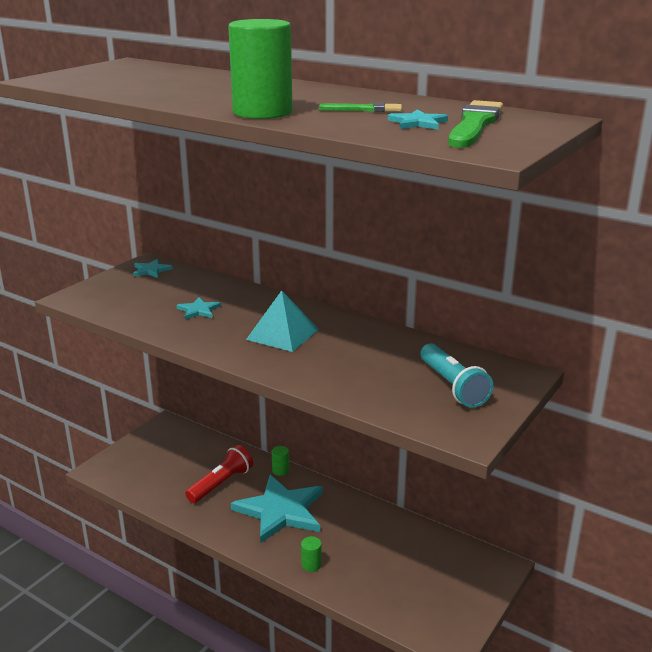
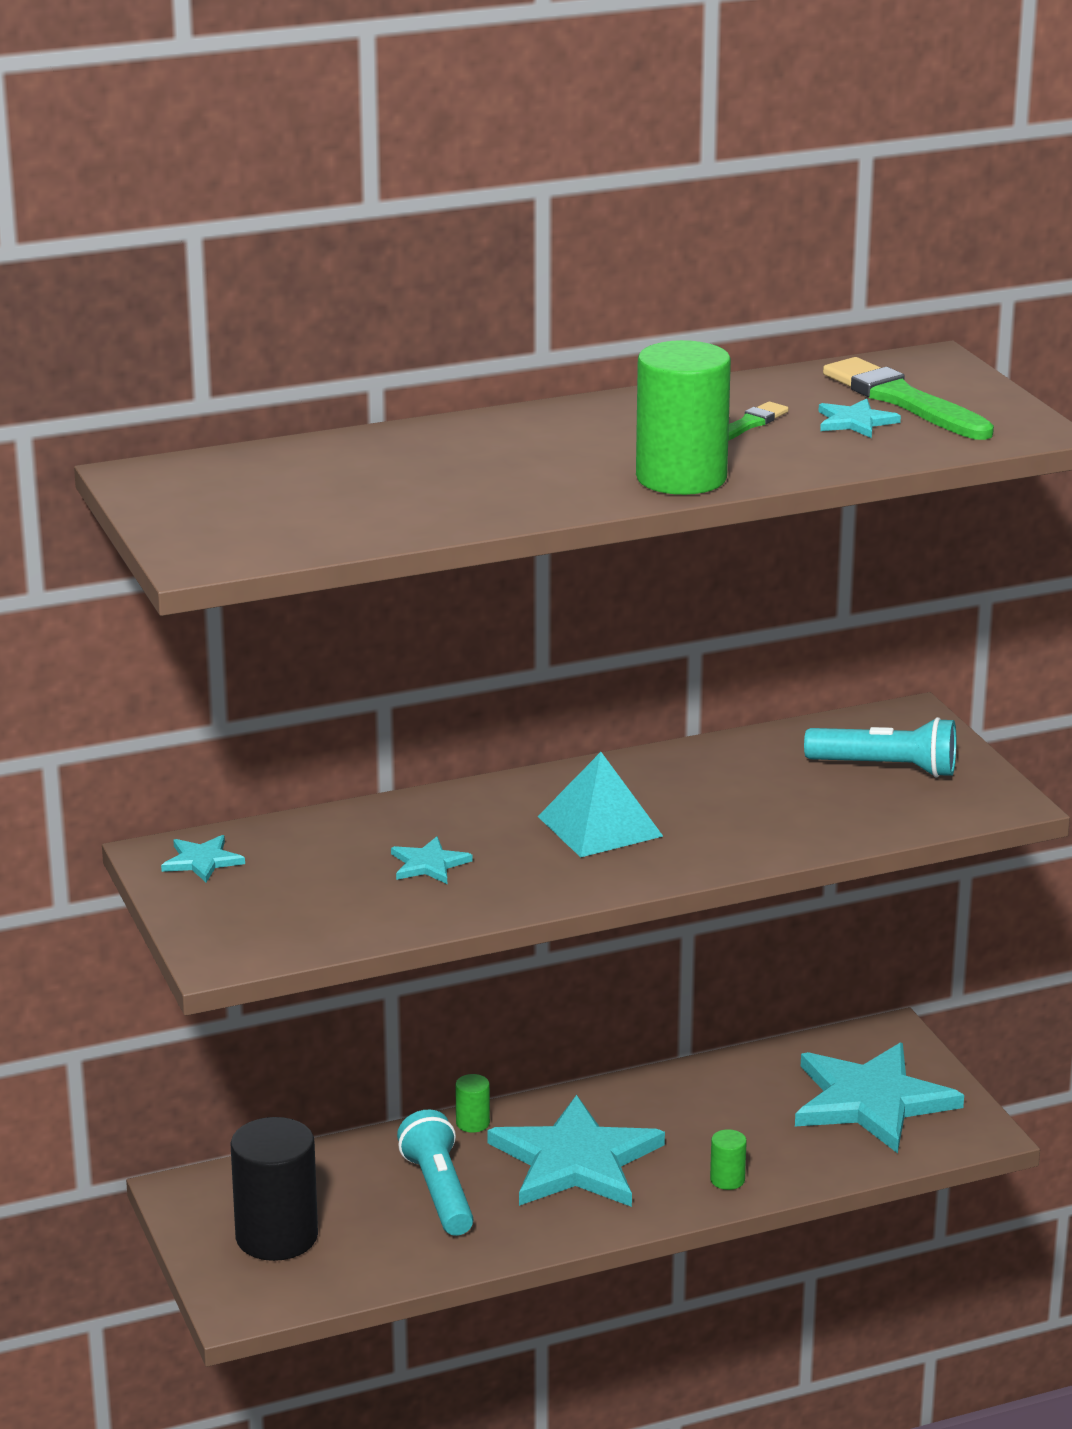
camera: 55 degrees left, 0 degrees up
red flashlight [185,445,253,503] -> turquoise flashlight [397,1109,474,1236]
none -> black cylinder [230,1117,318,1261]
none -> turquoise star [795,1043,964,1153]

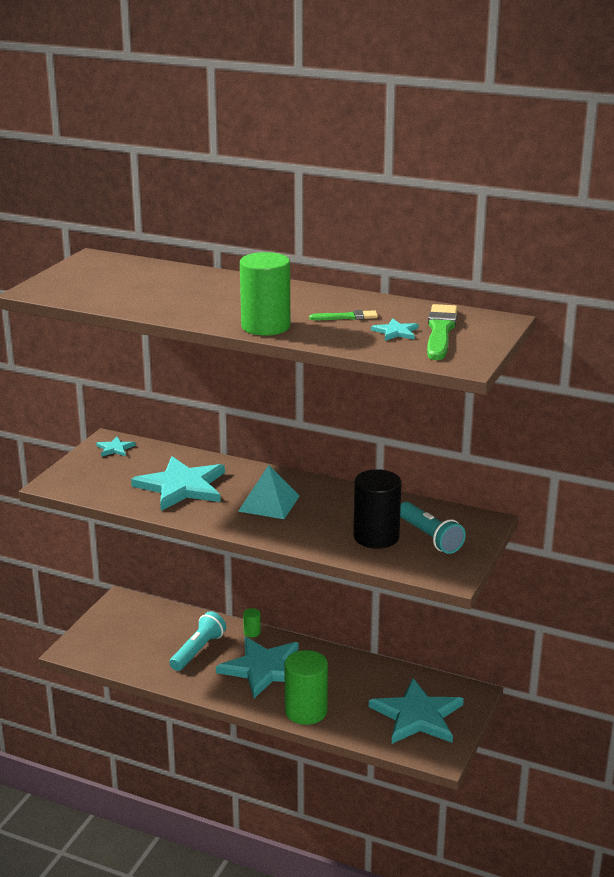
camera: 45 degrees right, 0 degrees up
black cylinder [230,1117,318,1261] -> black cylinder moved to [353,469,402,549]
turquoise star [391,837,473,884] -> turquoise star [131,456,225,511], size x2.32
green cylinder [710,1129,747,1190] -> green cylinder [284,650,328,725], size x2.30

